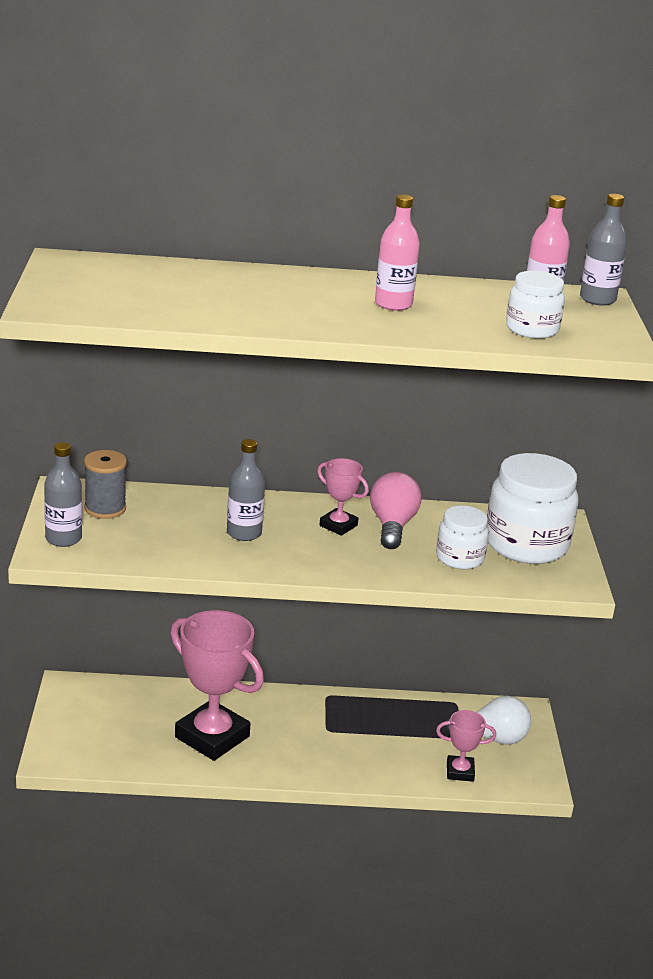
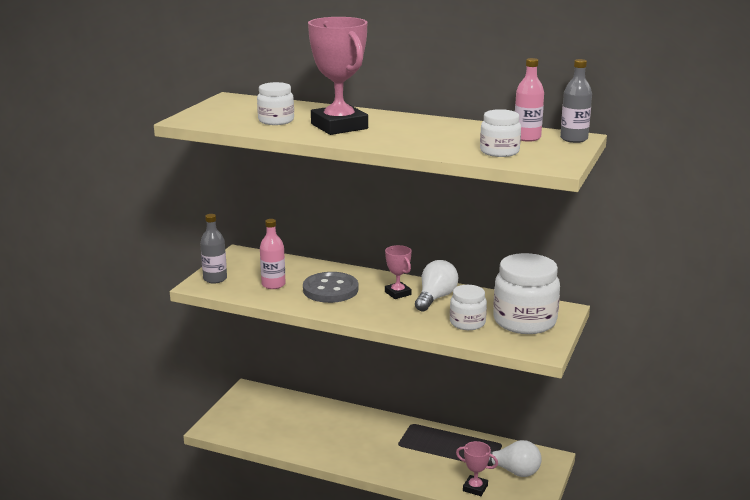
camera: 25 degrees right, 5 degrees down
grey spool [84,450,127,519] -> none
pink trophy [170,610,264,761] -> pink trophy moved to [308,17,368,135]
grey bottle [227,439,265,541] -> grey button [303,272,358,303]
pink light bulb [370,472,421,549] -> white light bulb [415,260,458,312]
pink bottle [375,194,420,311] -> pink bottle moved to [260,219,286,289]
none -> white jar [257,82,294,125]

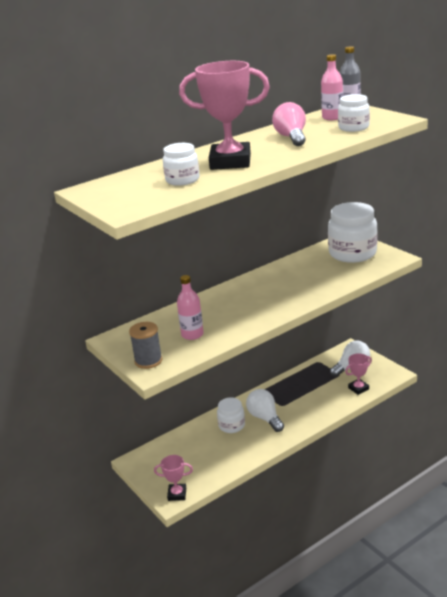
camera: 55 degrees left, 5 degrees up
grey bottle [200,214,227,283] -> grey spool [129,322,162,369]
grey button [303,272,358,303] -> none
pink trophy [385,245,412,299] -> pink trophy moved to [154,455,193,501]
white light bulb [415,260,458,312] -> white light bulb moved to [246,389,284,432]
white jar [450,285,487,330] -> white jar moved to [217,398,245,433]
none -> pink light bulb [272,102,306,146]

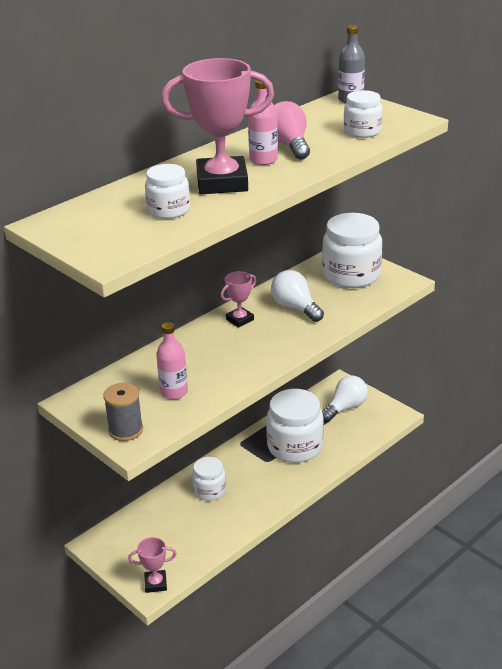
camera: 10 degrees left, 5 degrees up
white light bulb [246,389,284,432] -> white light bulb moved to [271,270,324,322]
pink bottle [321,54,343,120] -> pink bottle moved to [248,80,278,165]
pink trophy [345,353,372,395] -> pink trophy moved to [221,271,256,327]
none -> white jar [266,389,324,463]

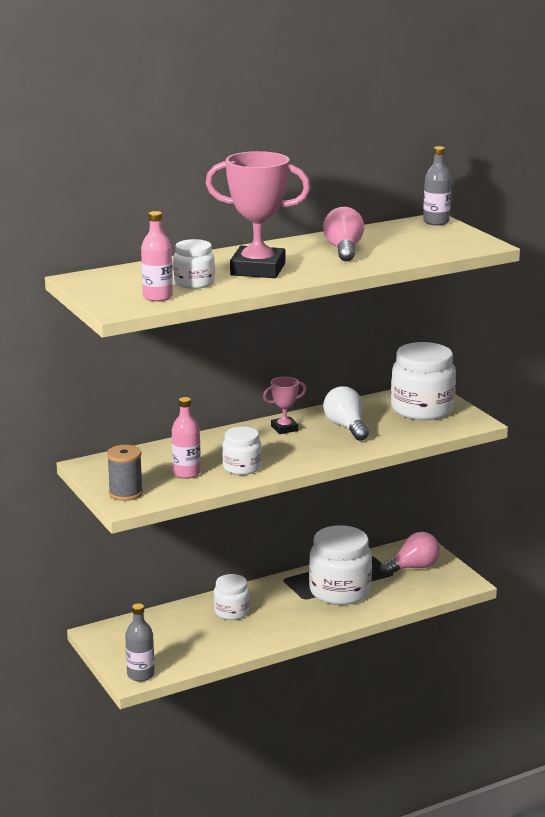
camera: 15 degrees right, 10 degrees down
pink trophy [128,537,177,593] -> grey bottle [125,603,155,681]
pink bottle [248,80,278,165] -> pink bottle moved to [141,211,173,302]
white light bulb [322,376,368,422] -> pink light bulb [380,532,440,576]
white jar [344,90,382,138] -> white jar moved to [222,427,262,475]

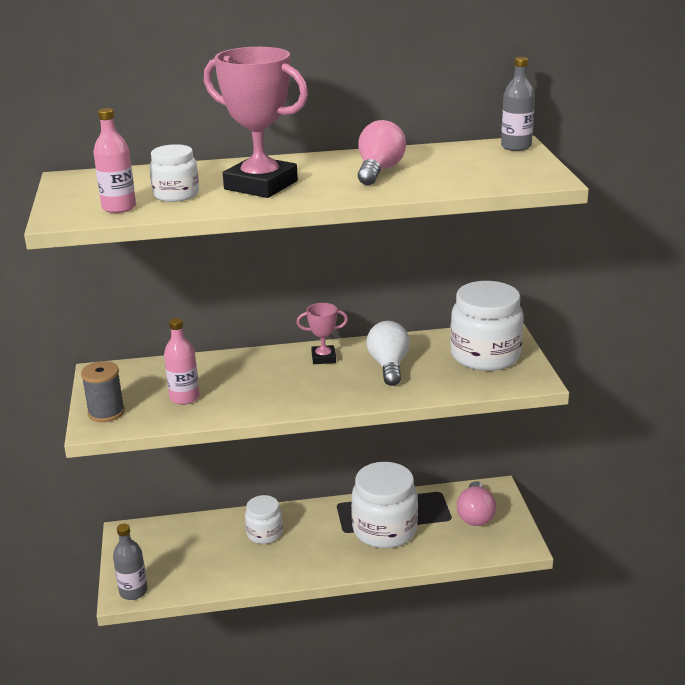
camera: 20 degrees right, 5 degrees up
white jar [222,427,262,475] -> none
pink light bulb [380,532,440,576] -> pink light bulb turned 105 degrees clockwise [457,481,496,526]

